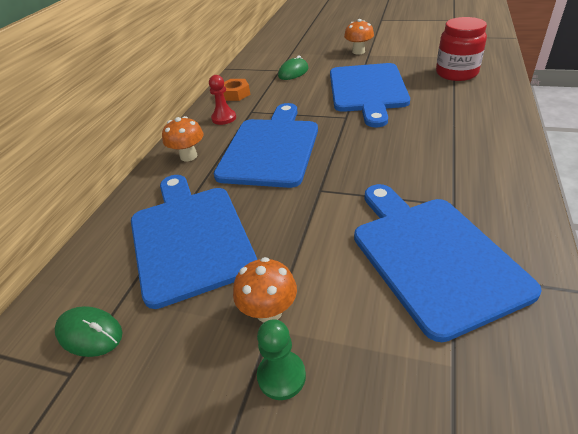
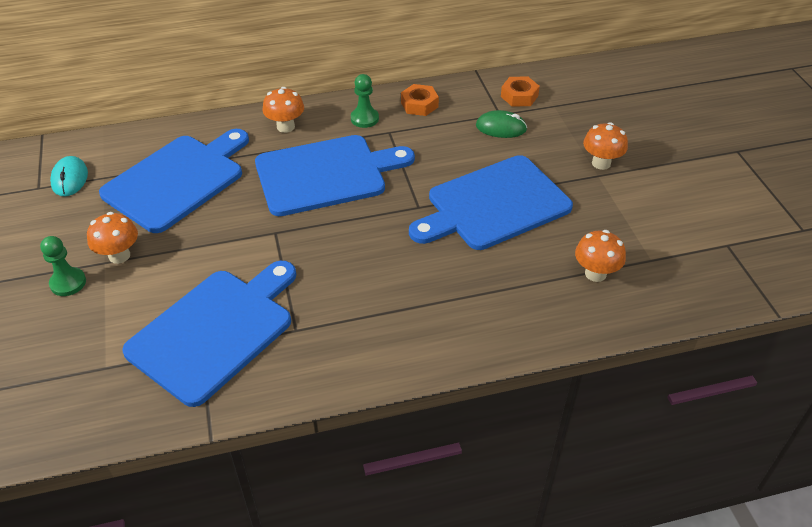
camera: 55 degrees right, 5 degrees up
green mouse [55,306,122,357] -> turquoise mouse [50,156,88,196]
red pawn [209,75,236,125] -> green pawn [351,74,379,128]
red jar [436,17,487,81] -> orange mushroom [575,230,626,282]
none -> orange nut [501,77,540,106]

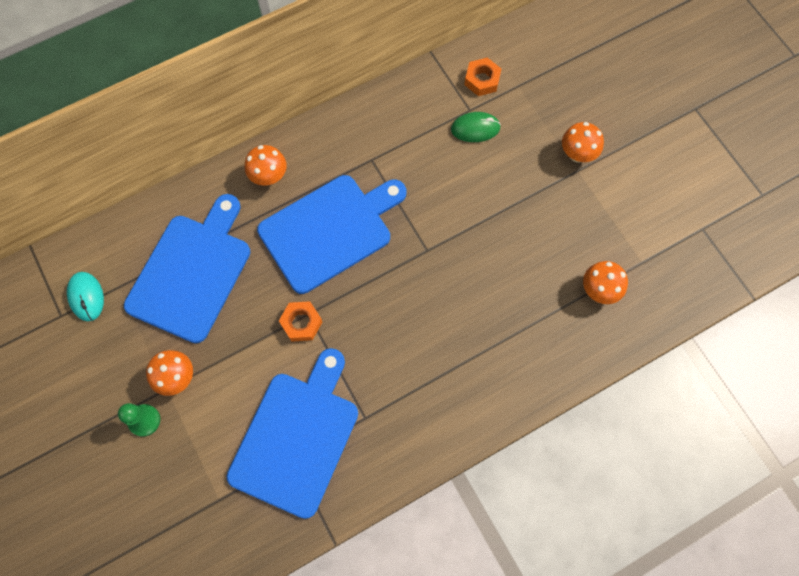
camera: 15 degrees left, 25 degrees up
green pawn [351,74,379,128] -> none
orange nut [401,84,439,116] -> orange nut moved to [279,301,322,342]
blue cutting board [409,155,573,250] -> none

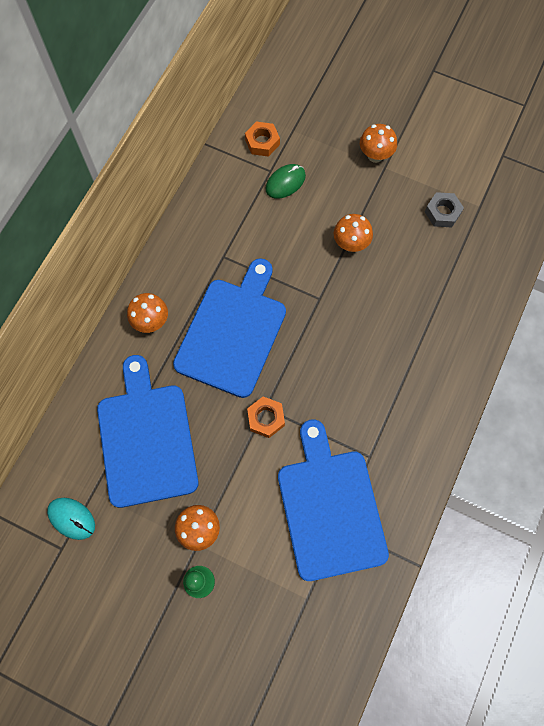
camera: 35 degrees left, 0 degrees up
orange mushroom [583,261,628,304] -> orange mushroom moved to [334,214,373,252]
none -> grey nut [425,192,464,227]

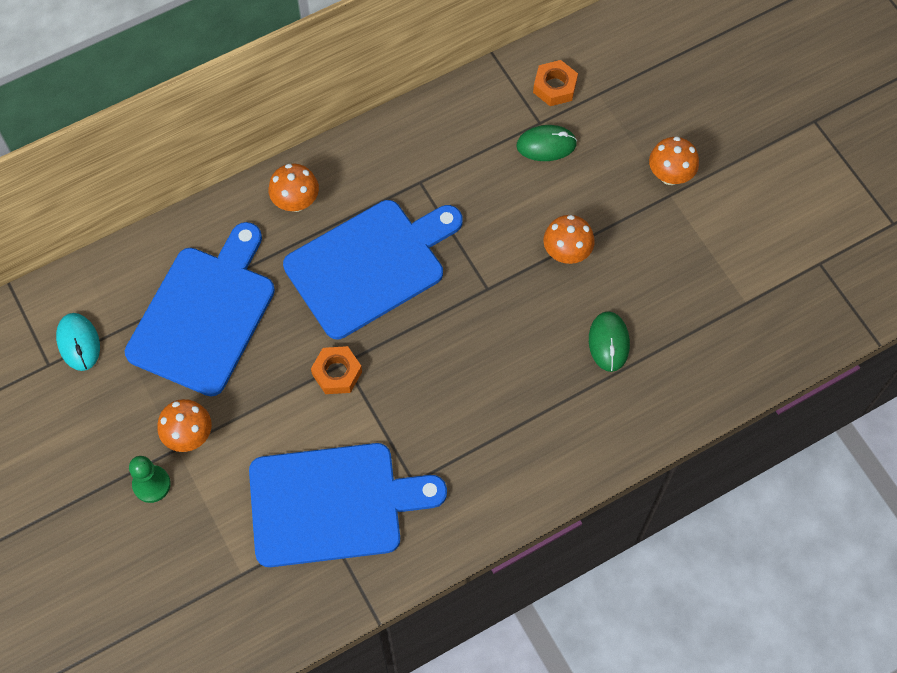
camera: 35 degrees right, 5 degrees down
blue cutting board [278,420,389,581] -> blue cutting board turned 60 degrees clockwise [249,443,447,567]
grey nut [425,192,464,227] -> none
none -> green mouse [589,311,630,372]

